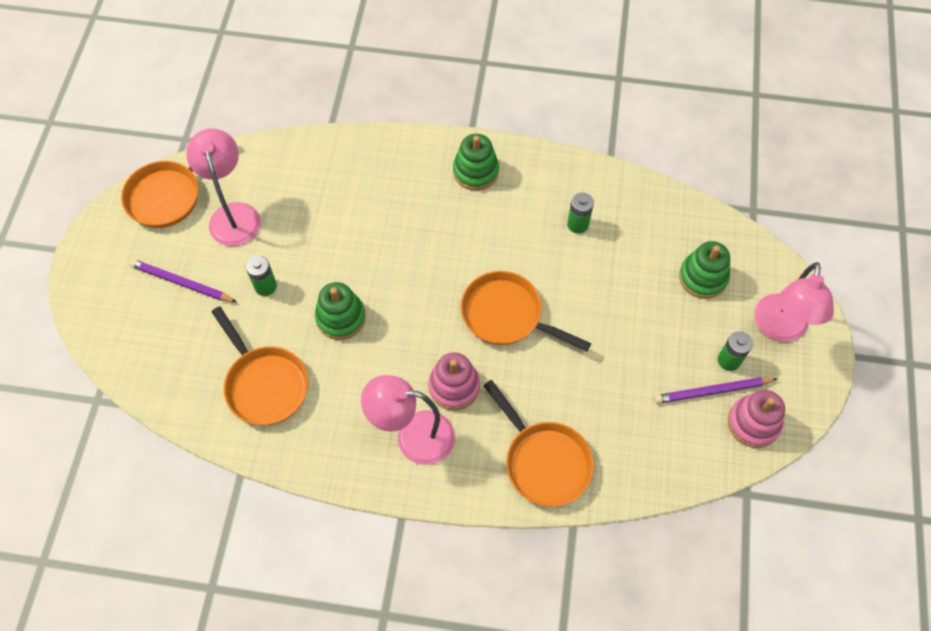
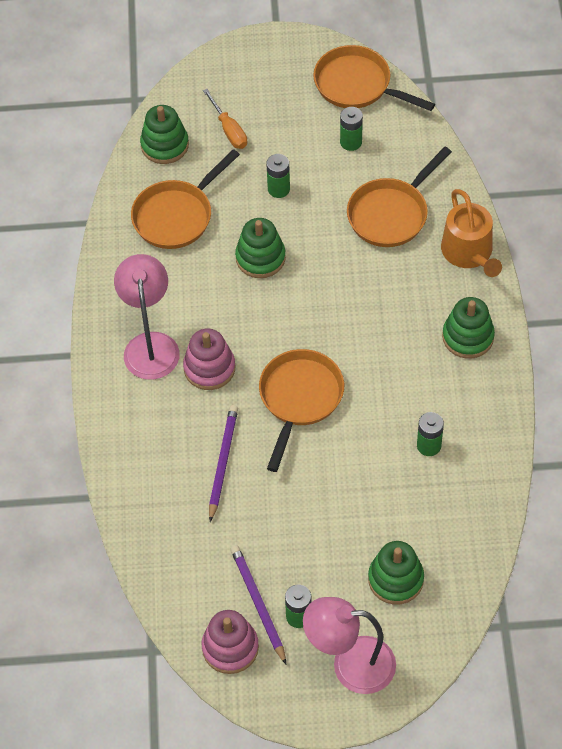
camera: 80 degrees right, 5 degrees down
purple pencil [129,259,237,302] -> purple pencil moved to [209,405,238,522]
pink lamp [186,128,261,247] -> green battery [340,107,363,151]
orange pan [484,380,594,507] -> orange pan moved to [347,147,452,247]
none -> green stacking toy [140,105,189,164]
none -> orange screwdriver [203,89,247,149]
none -> orange watering can [441,189,502,277]

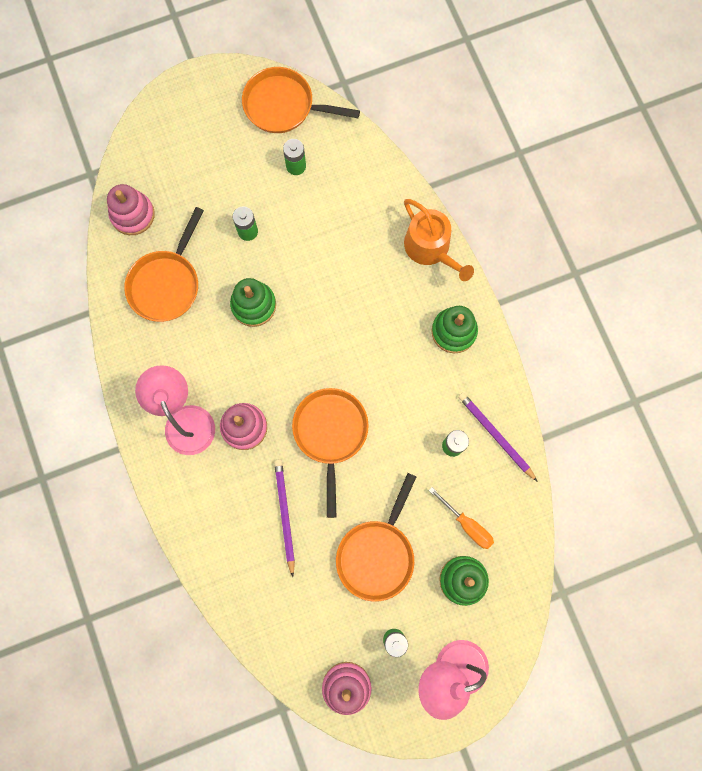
camera: 20 degrees left, 20 degrees up
green stacking toy [140,105,189,164] -> pink stacking toy [107,184,155,235]
orange screwdriver [203,89,247,149] -> orange screwdriver moved to [429,487,494,549]
purple pencil [230,545,286,664] -> purple pencil moved to [458,393,538,482]
orange pan [347,147,452,247] -> orange pan moved to [336,473,416,602]

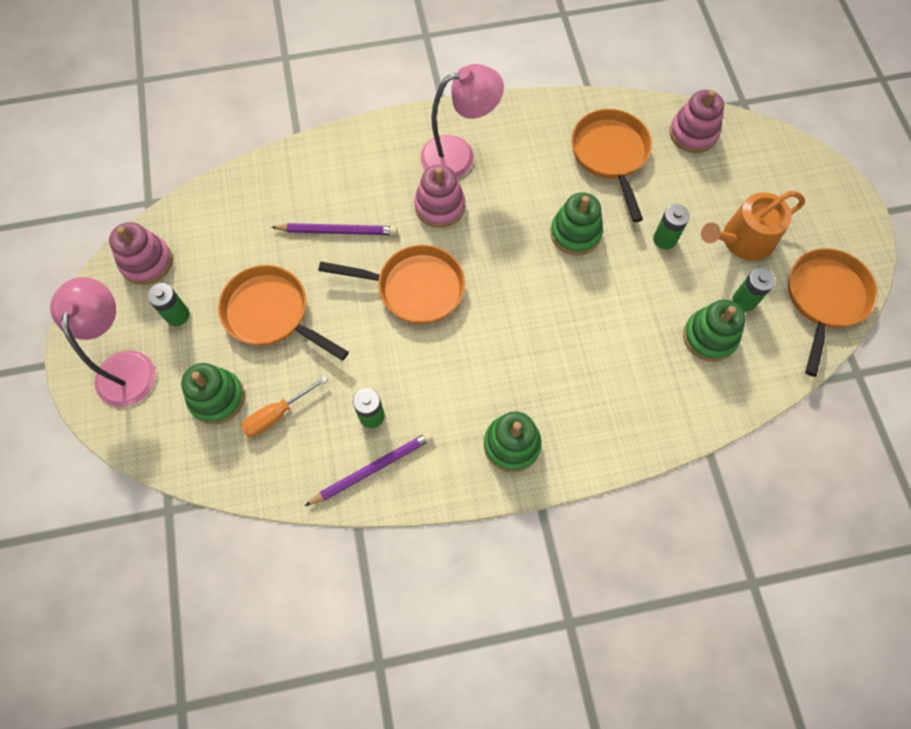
camera: 100 degrees right, 10 degrees down
orange pan [124,207,204,322] -> orange pan turned 45 degrees clockwise [571,109,652,222]
orange watering can [404,199,474,281] -> orange watering can moved to [701,191,805,261]
none -> green stacking toy [683,300,746,362]

